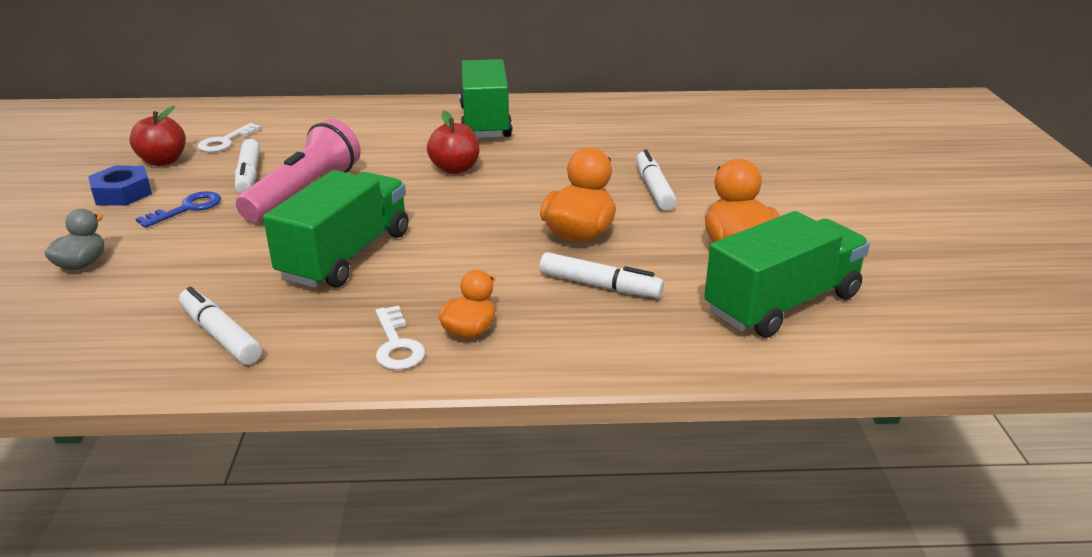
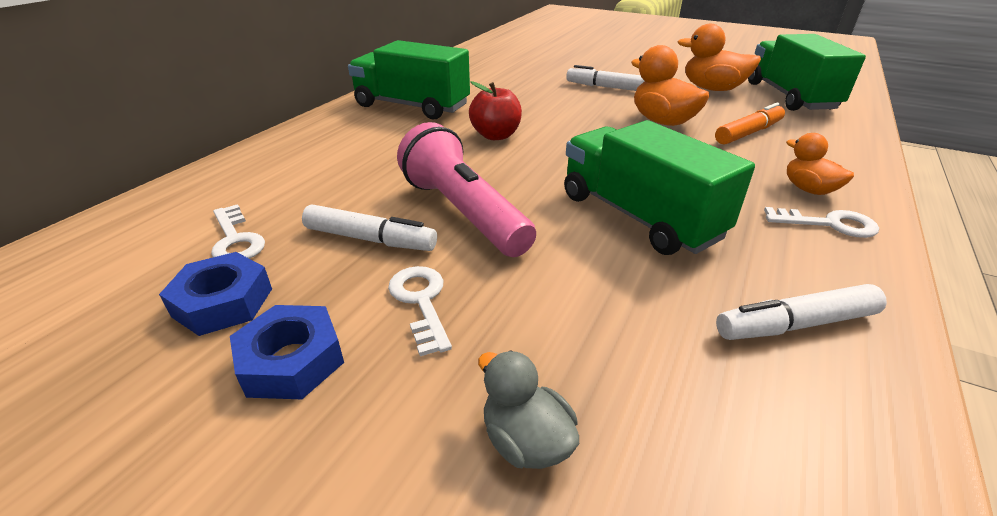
camera: 60 degrees left, 5 degrees up
red apple [130,106,186,166] -> blue nut [159,252,272,336]
blue key [136,191,221,228] -> white key [388,266,452,356]
white marker [540,252,664,298] -> orange marker [715,103,785,145]

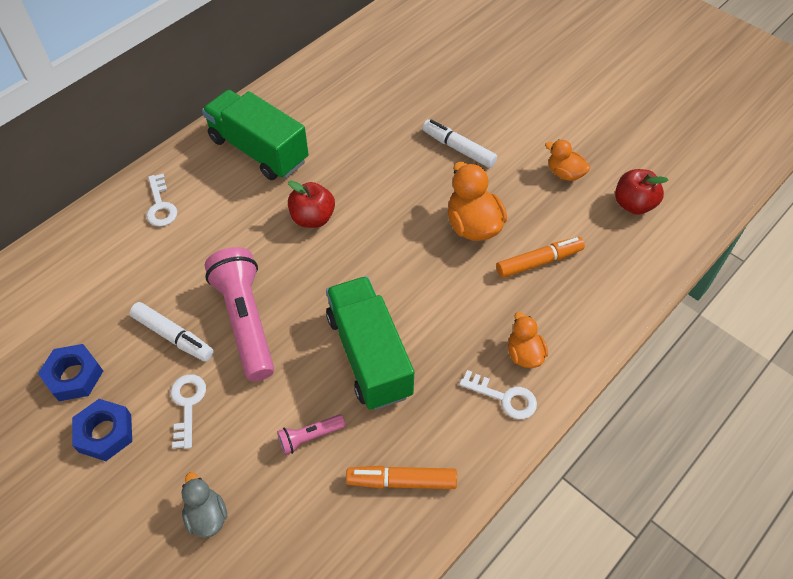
camera: 15 degrees right, 20 degrees up
white key [211,204,265,259] -> white key moved to [146,174,177,226]
orange duck [678,24,761,91] -> orange duck [545,139,590,181], size x0.61
white marker [716,284,887,340] -> orange marker [346,466,457,489]
green truck [748,34,866,111] -> red apple [615,169,668,215]
none -> pink flashlight [277,414,346,455]

